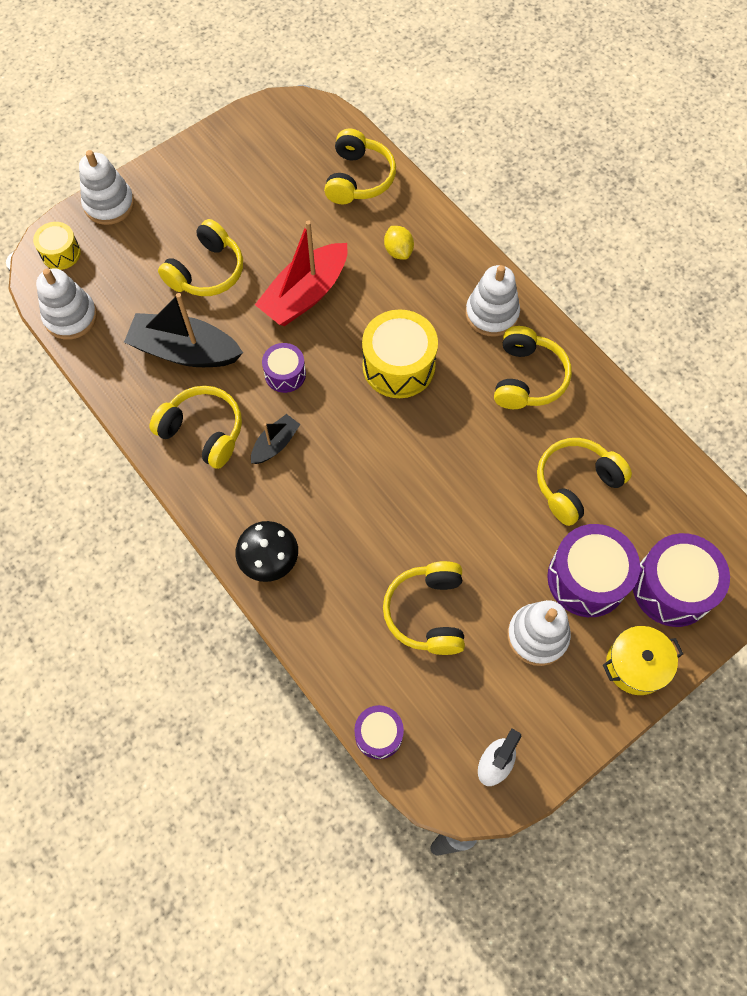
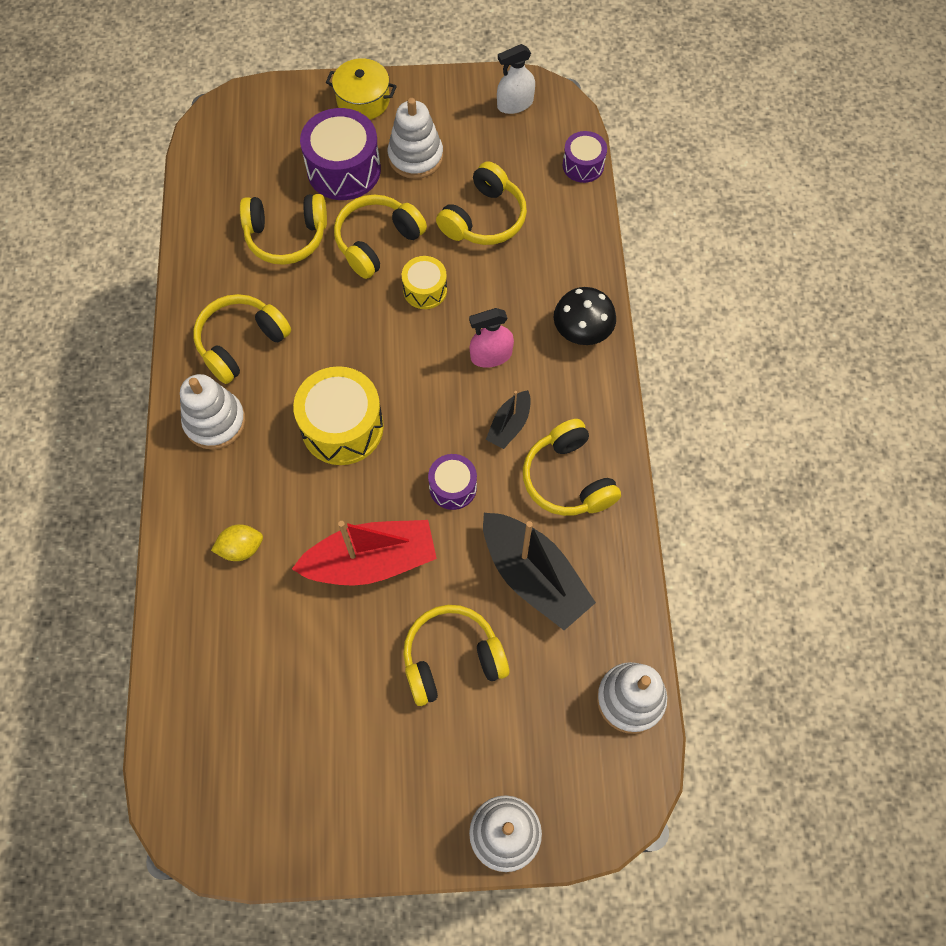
camera: 145 degrees left, 0 degrees up
yellow drum [33,222,81,270] -> yellow drum moved to [402,256,447,309]
black boat [251,414,301,464] -> black boat turned 45 degrees counterclockwise [486,390,531,449]
yellow headphones [324,128,396,205] -> yellow headphones moved to [334,195,427,279]
yellow lemon [384,226,414,260] -> yellow lemon turned 60 degrees clockwise [211,524,263,561]
purple drum [633,533,730,627] -> none
none -> pink spray bottle [469,308,514,368]

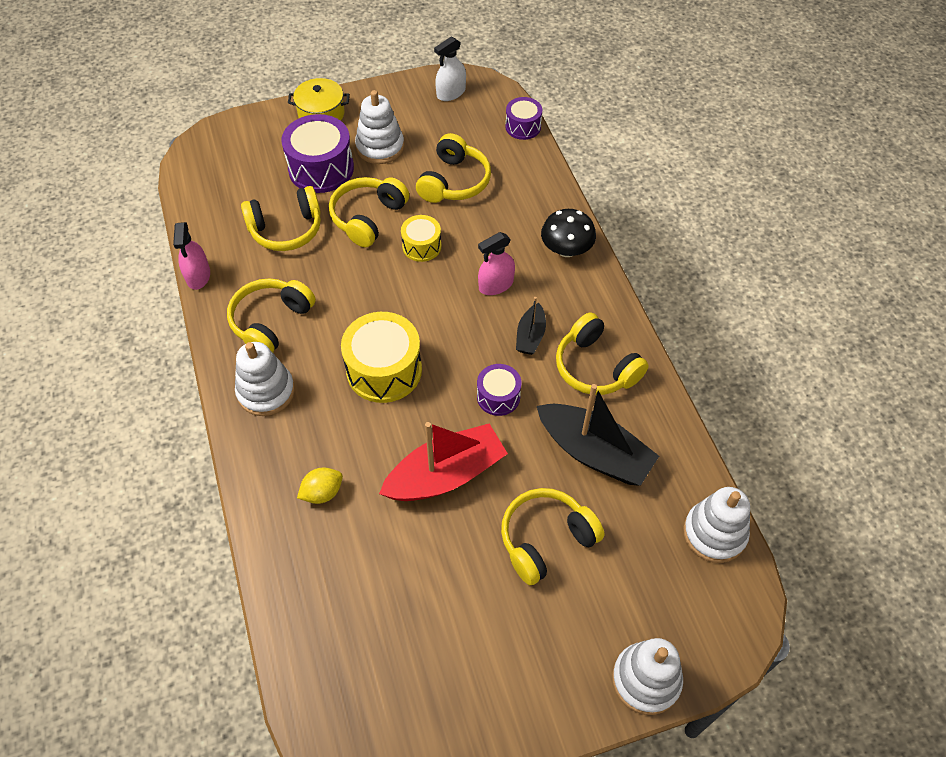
camera: 15 degrees left, 10 degrees down
none -> pink spray bottle [173,222,210,290]

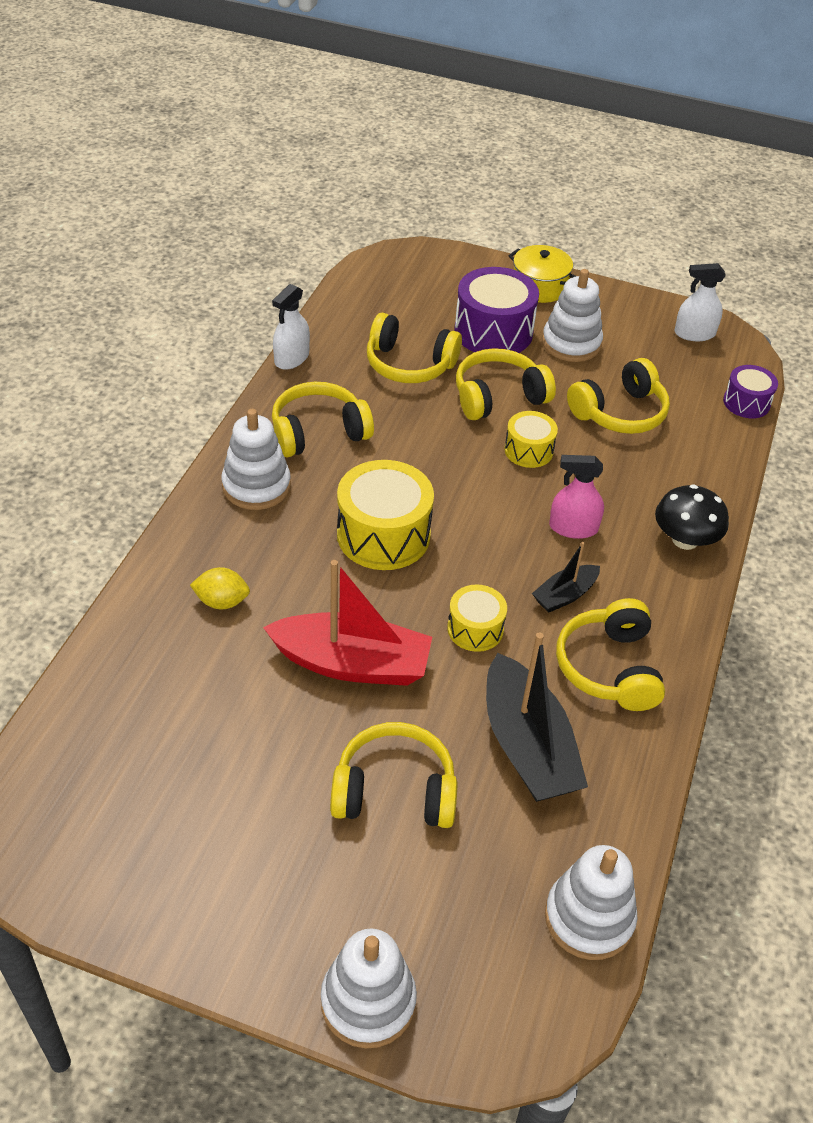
camera: 35 degrees right, 10 degrees down
pink spray bottle [173,222,210,290] -> white spray bottle [272,284,310,370]
purple drum [477,364,522,416] -> yellow drum [447,584,507,652]

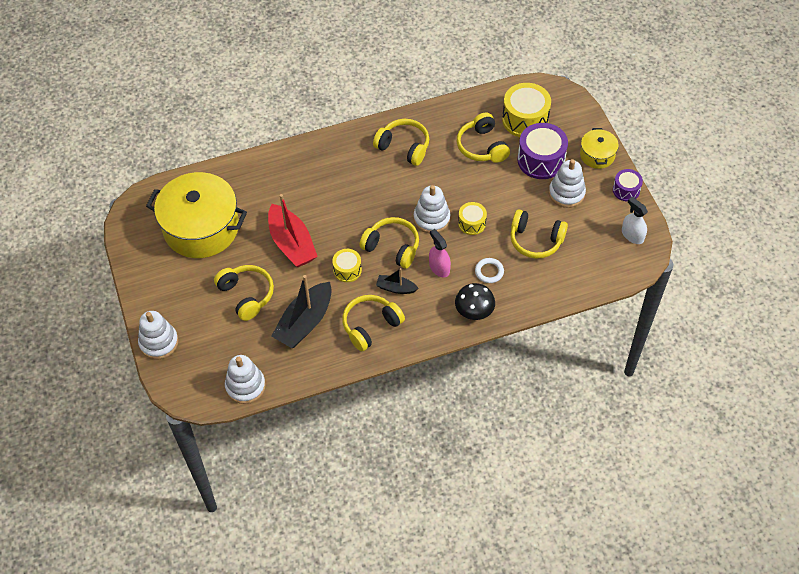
camera: 55 degrees right, 10 degrees up
yellow lemon [190,567,250,609] -> none
white stacking toy [221,409,291,510] -> white stacking toy moved to [414,185,450,233]
white spray bottle [272,284,310,370] -> none
yellow drum [337,460,434,570] -> yellow drum moved to [502,83,551,137]
yellow headphones [456,348,556,420] -> yellow headphones moved to [360,217,419,268]
purple drum [723,365,778,418] -> purple drum moved to [613,169,643,201]
none -> yellow pot [146,172,247,258]
none -> white ring [475,258,504,283]

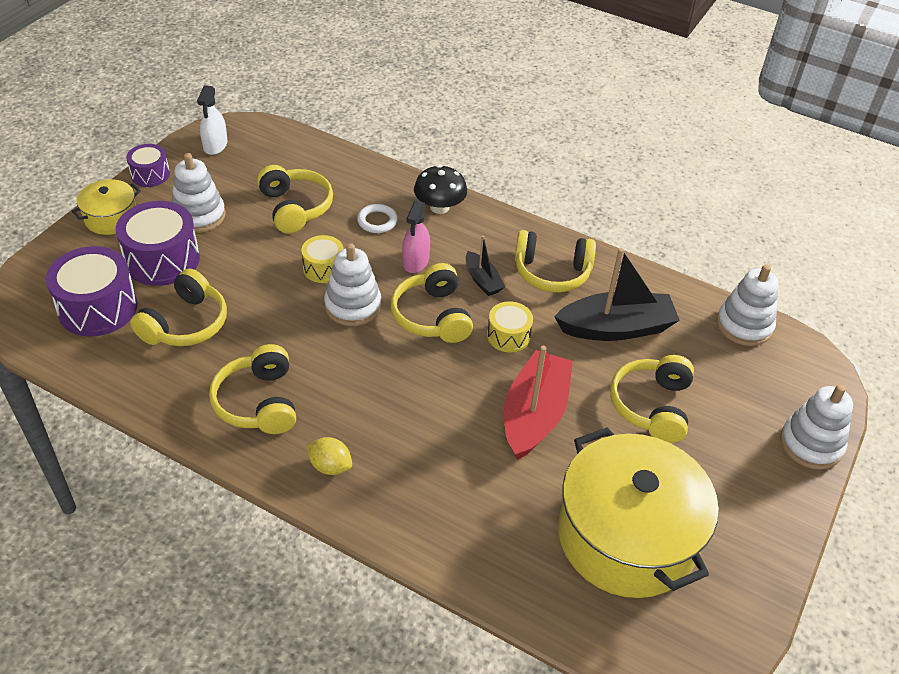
camera: 135 degrees left, 10 degrees down
yellow drum [502,83,551,137] -> purple drum [46,246,138,337]
none -> yellow lemon [307,437,352,475]

